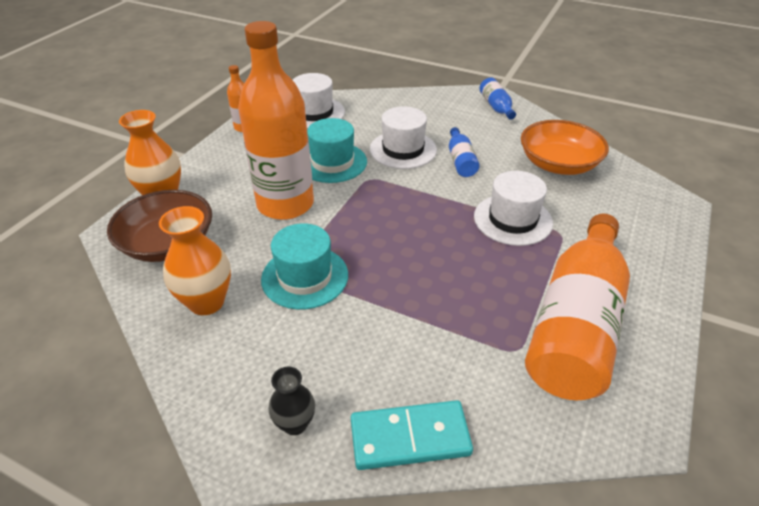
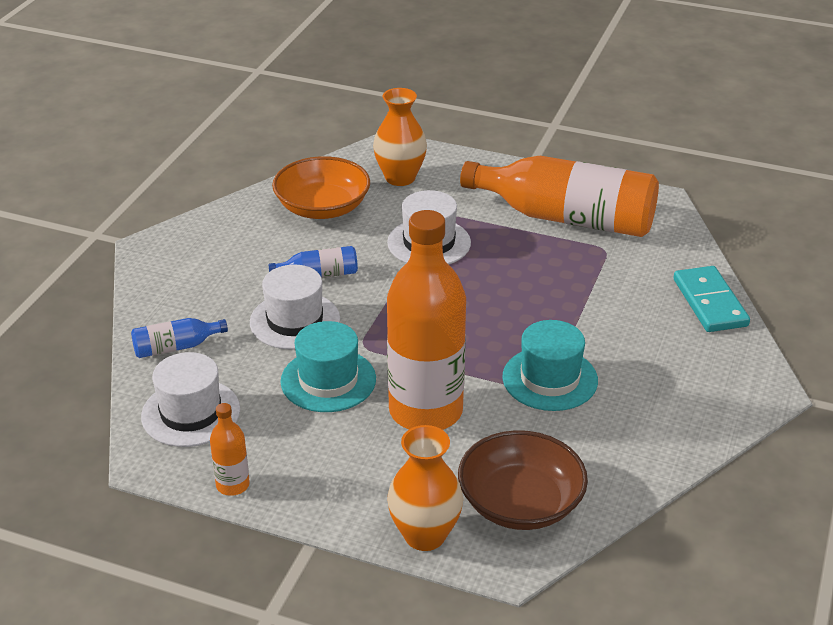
camera: 95 degrees left, 5 degrees down
orange vase [159,206,231,315] -> orange vase moved to [373,88,427,186]
black vase [268,367,315,435] -> none
blue bottle [479,78,516,120] -> blue bottle moved to [131,318,228,358]

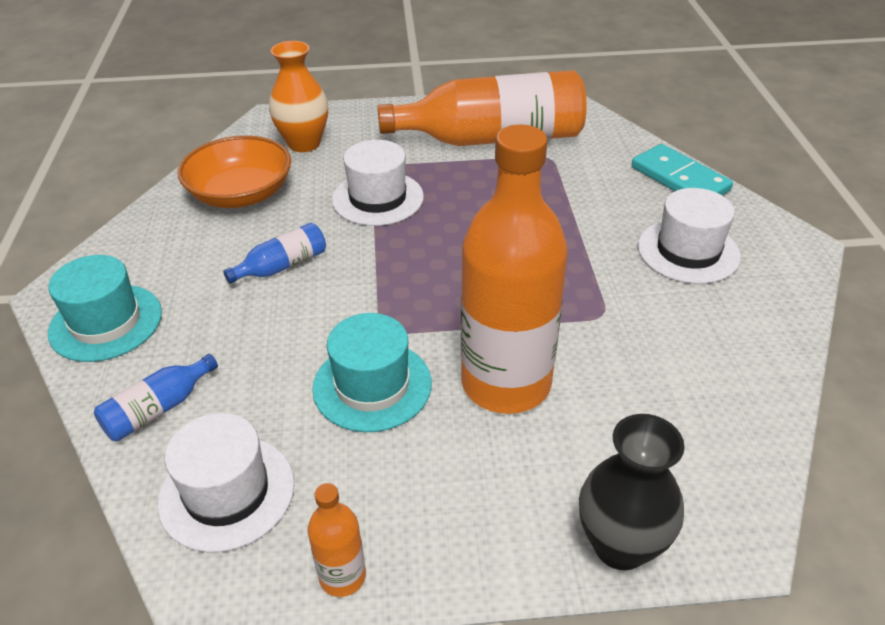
camera: 25 degrees left, 5 degrees up
white hat [250,265,340,350] -> white hat moved to [638,188,741,284]
orange vase [387,425,463,551] -> black vase [579,414,685,570]
brown bowl [458,430,588,530] -> none
turquoise hat [502,320,598,411] -> turquoise hat moved to [48,255,162,362]

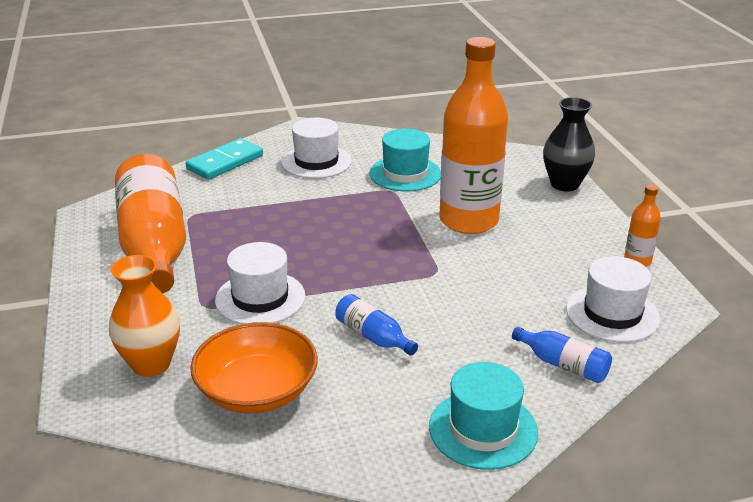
camera: 100 degrees left, 10 degrees down
turquoise hat [312,313,432,432] -> turquoise hat moved to [370,129,441,191]

